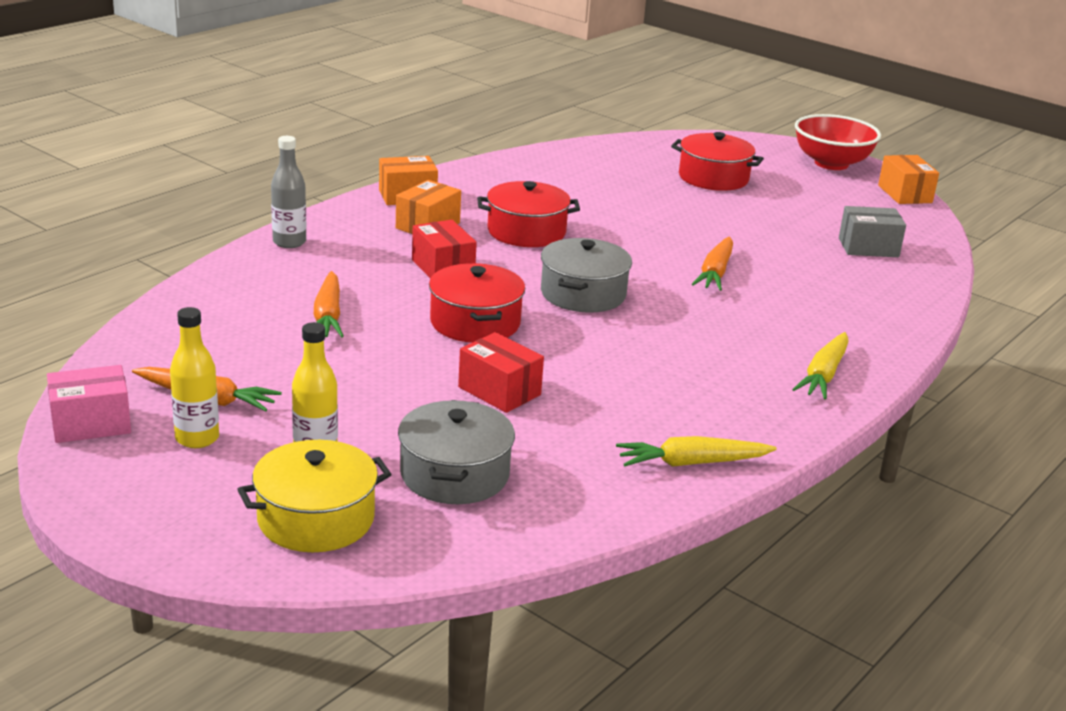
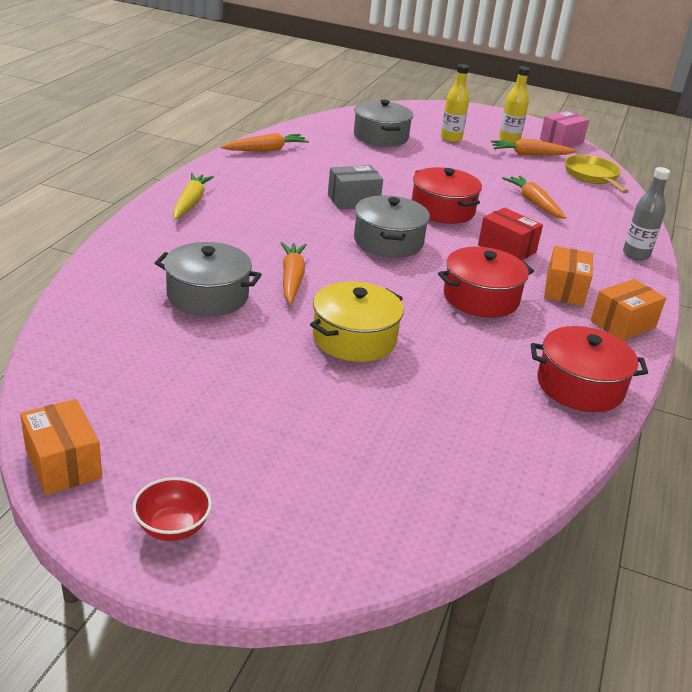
camera: 160 degrees right, 5 degrees up
yellow pot [237,440,391,552] -> yellow pot moved to [310,281,404,362]
red box [458,332,544,413] -> none
yellow carrot [616,436,777,467] -> orange carrot [221,133,309,151]
red pot [671,132,764,191] -> red pot moved to [531,326,648,412]
red bowl [795,114,881,170] -> red bowl [133,477,212,541], size x0.53
grey box [839,206,906,257] -> grey box moved to [328,165,383,209]
none -> grey pot [155,242,262,317]
none -> yellow pan [565,155,629,194]

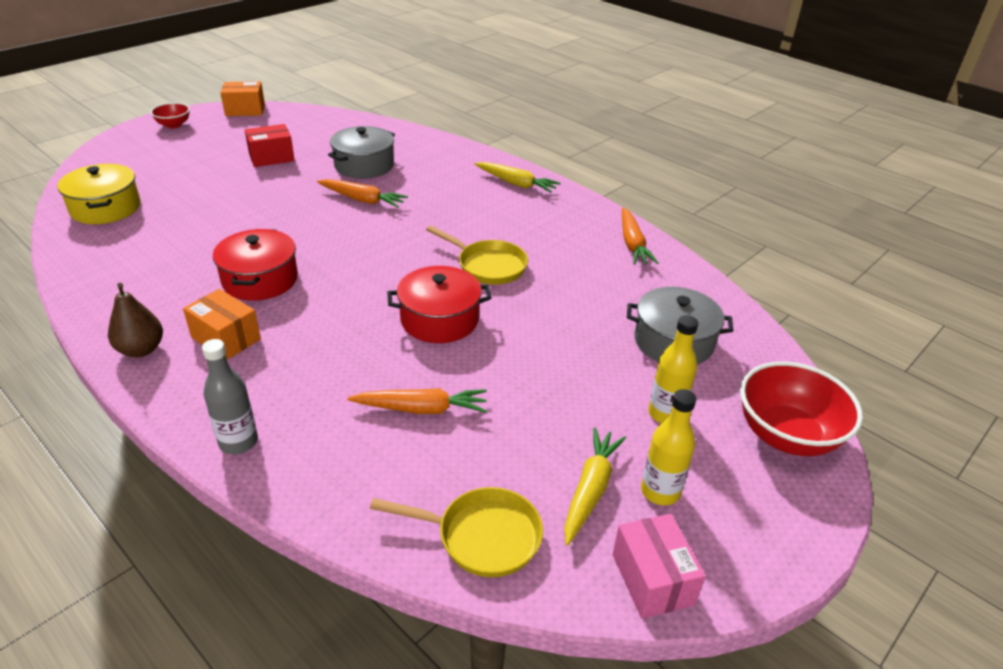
camera: 115 degrees right, 5 degrees up
yellow pot [310,281,404,362] -> yellow pot moved to [57,164,141,224]
grey box [328,165,383,209] -> yellow pan [426,225,528,285]
grey pot [354,195,430,258] -> none
red box [478,207,543,260] -> red box moved to [245,124,295,167]
orange carrot [491,138,576,155] -> yellow carrot [564,427,626,546]
red pot [531,326,648,412] -> none
orange box [591,279,666,341] -> brown pear [108,283,163,357]
none -> red bowl [740,362,863,456]

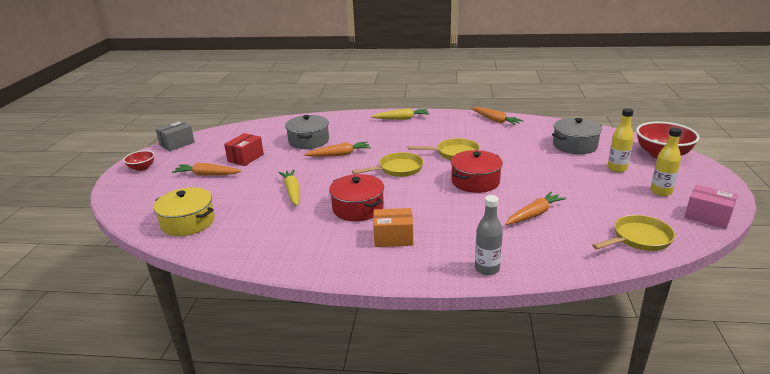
camera: 35 degrees left, 10 degrees down
brown pear [108,283,163,357] -> none
orange box [220,81,265,116] -> grey box [156,121,195,151]
yellow carrot [564,427,626,546] -> yellow carrot moved to [278,169,300,206]
none -> orange carrot [172,163,241,176]
none -> yellow pan [352,152,423,177]

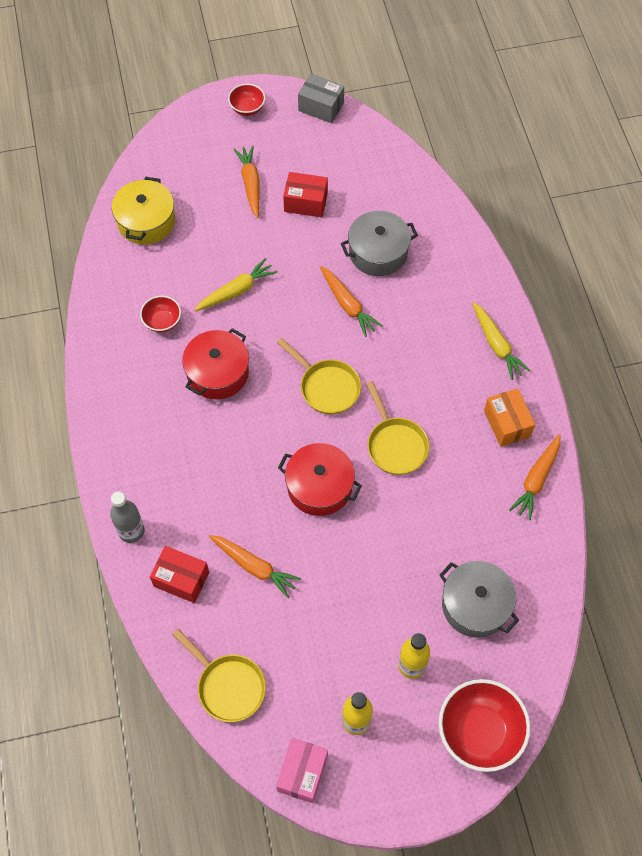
camera: 70 degrees right, 35 degrees up
orange box [373,208,413,247] -> orange box moved to [484,388,535,447]
none -> red bowl [140,296,181,332]
none -> red box [150,546,209,603]

